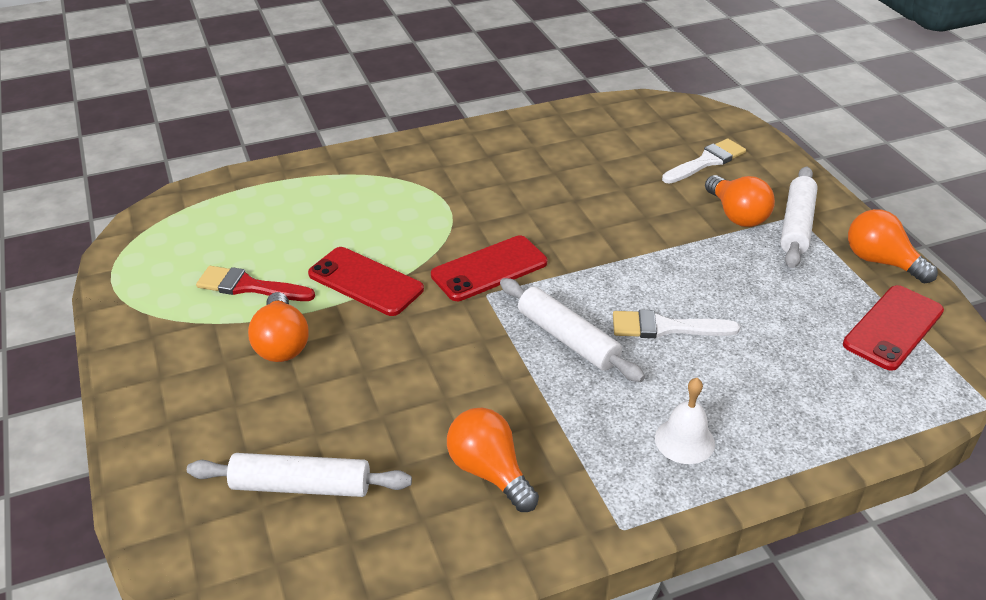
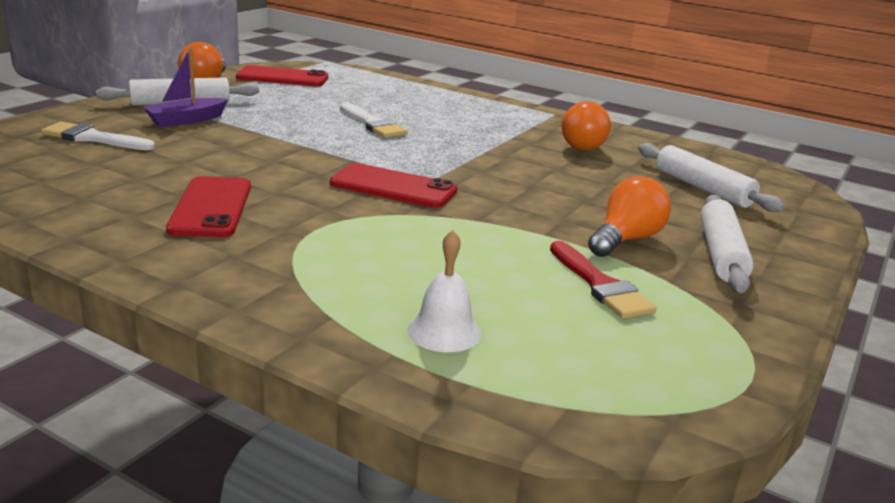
camera: 130 degrees left, 15 degrees down
red phone [308,247,424,316] -> red phone moved to [166,176,251,237]
white rolling pin [500,278,645,382] -> white rolling pin moved to [700,195,754,293]
white bell [655,378,715,464] -> white bell moved to [407,230,481,352]
orange light bulb [705,175,775,227] -> purple boat [143,48,228,127]

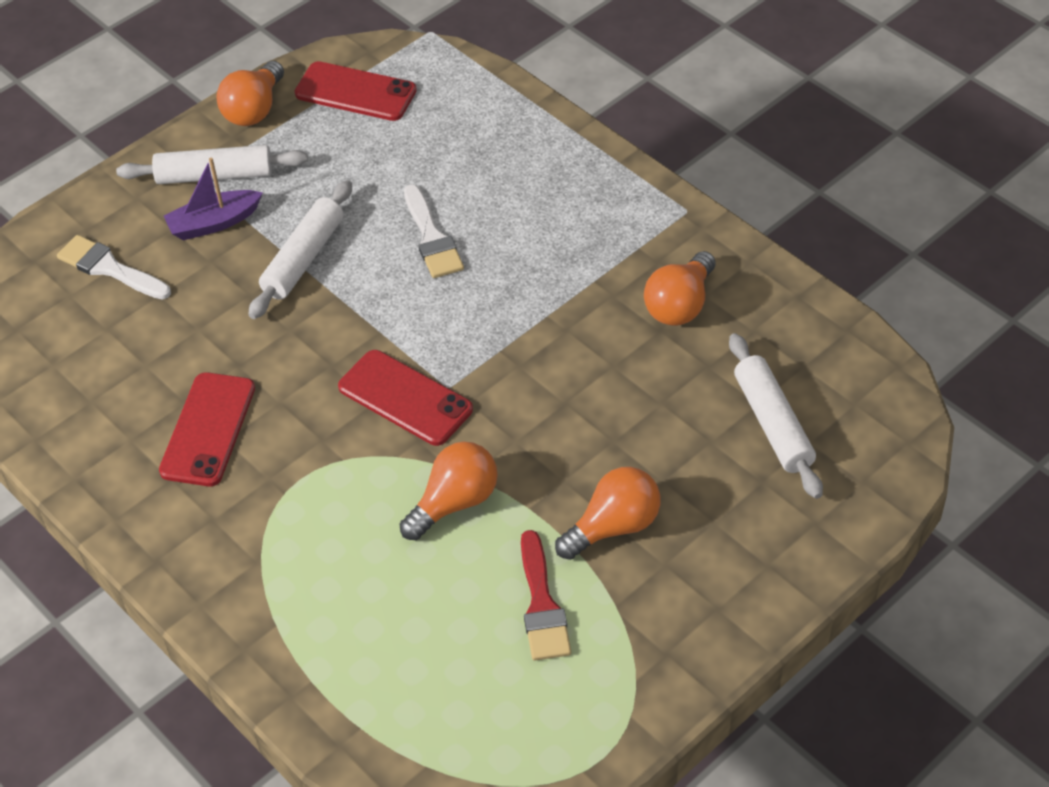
camera: 20 degrees right, 25 degrees up
white bell [407,230,481,352] -> none
white rolling pin [700,195,754,293] -> white rolling pin moved to [248,180,352,319]
none -> orange light bulb [400,441,498,540]

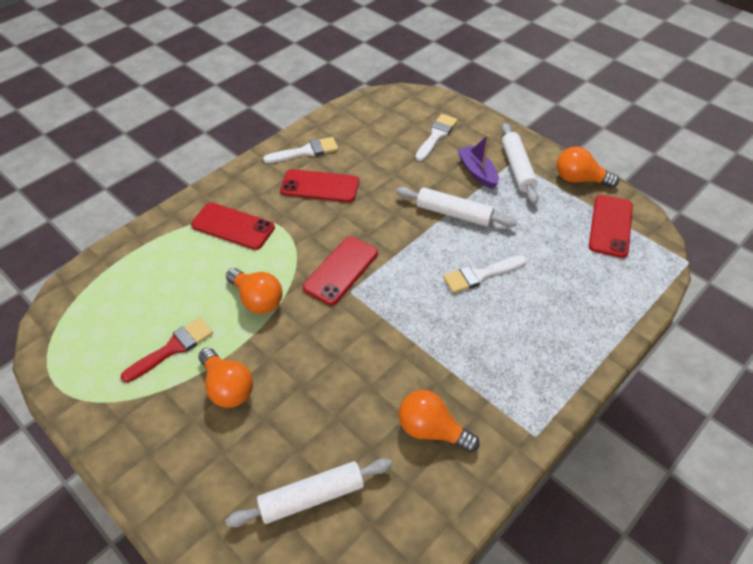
camera: 85 degrees right, 0 degrees up
red brush [521,530,571,661] -> red brush turned 150 degrees clockwise [121,317,213,383]
none -> red phone [191,203,275,250]
none -> white brush [263,137,338,163]

